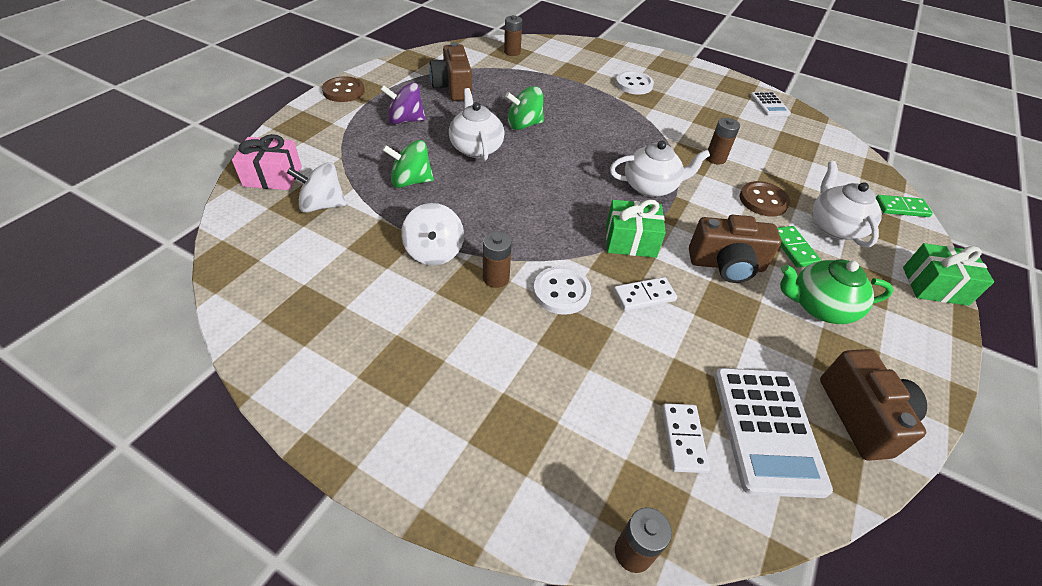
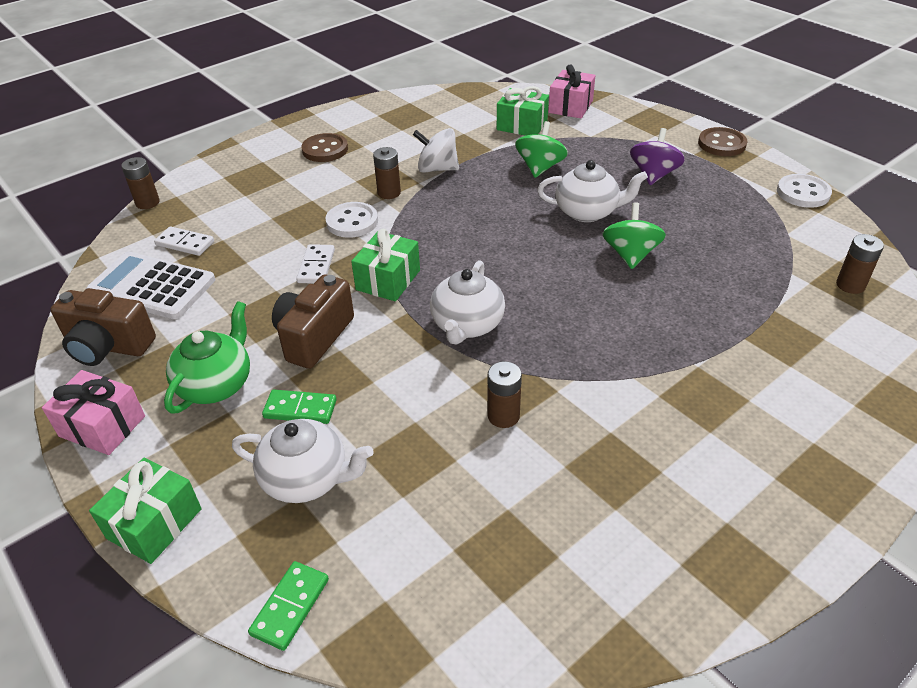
camera: 115 degrees right, 5 degrees down
white spinning top [287,162,346,213] -> green gift [497,86,549,136]
brown camera [429,42,472,101] -> none
white button [616,71,654,95] -> white button moved to [777,174,832,208]
brown button [739,181,790,217] -> brown button moved to [301,133,348,162]
white calculator [750,92,791,116] -> none
none -> pink gift [42,370,145,455]

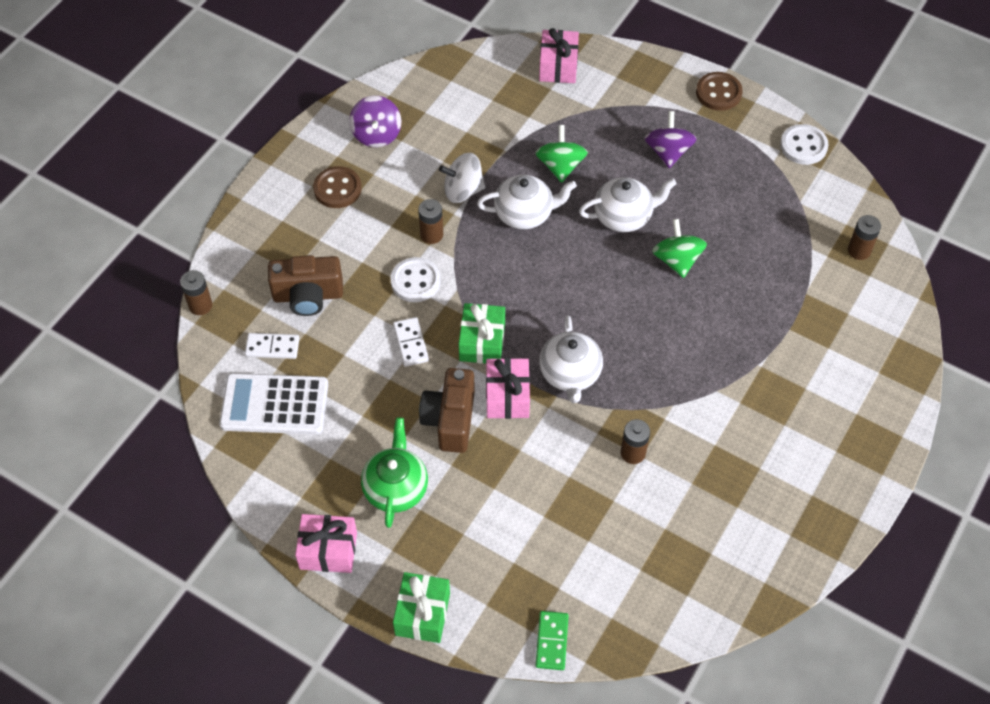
camera: 20 degrees left, 15 degrees up
brown camera [51,288,156,366] -> brown camera moved to [268,255,343,316]
white teapot [232,419,374,503] -> white teapot moved to [477,175,577,229]
green domino [262,389,337,424] -> none
green gift [497,86,549,136] -> none
none -> purple spinning top [349,96,401,147]
none -> pink gift [486,358,530,419]

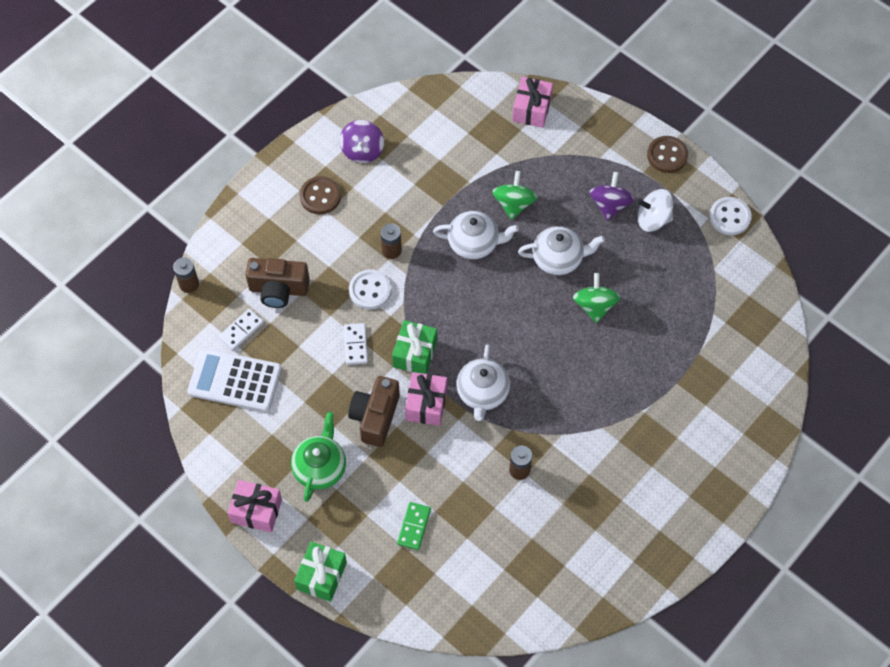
camera: 10 degrees right, 5 degrees up
white domino [245,333,299,359] -> white domino turned 60 degrees counterclockwise [219,309,264,350]
white spinning top [439,153,486,203] -> white spinning top moved to [637,189,673,232]
green domino [535,611,569,670] -> green domino moved to [397,502,431,550]
brown battery [848,215,881,260] -> none

